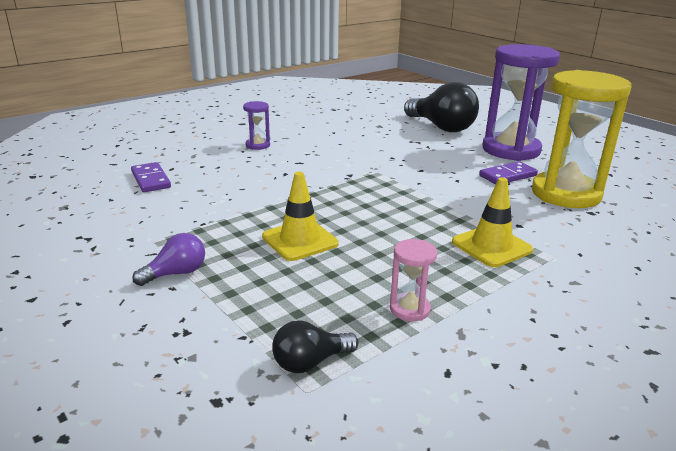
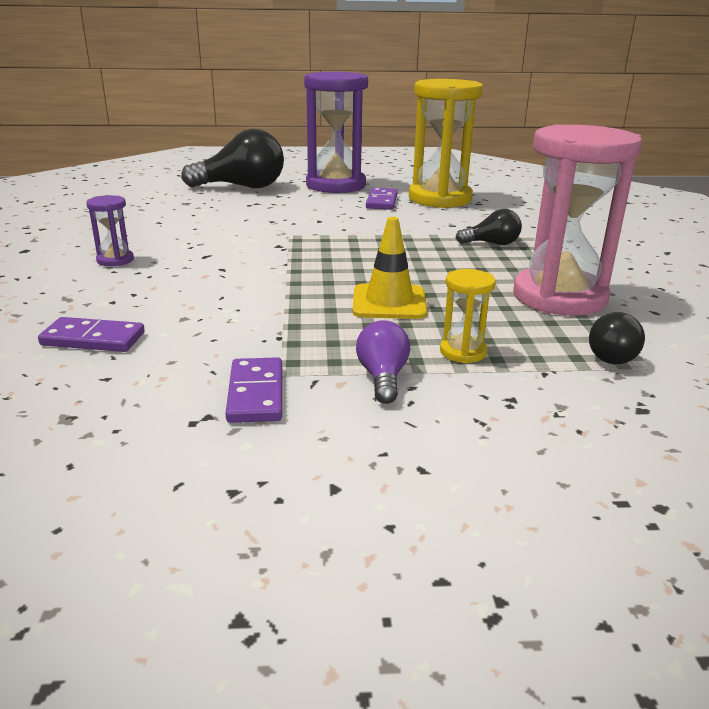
camera: 55 degrees left, 0 degrees up
pink hourglass [390,239,437,321] -> pink hourglass [513,124,642,316], size x2.34
yellow traffic cone [452,177,533,267] -> black light bulb [456,209,522,245]
none -> purple domino [225,357,282,423]
none -> yellow hourglass [440,269,496,363]

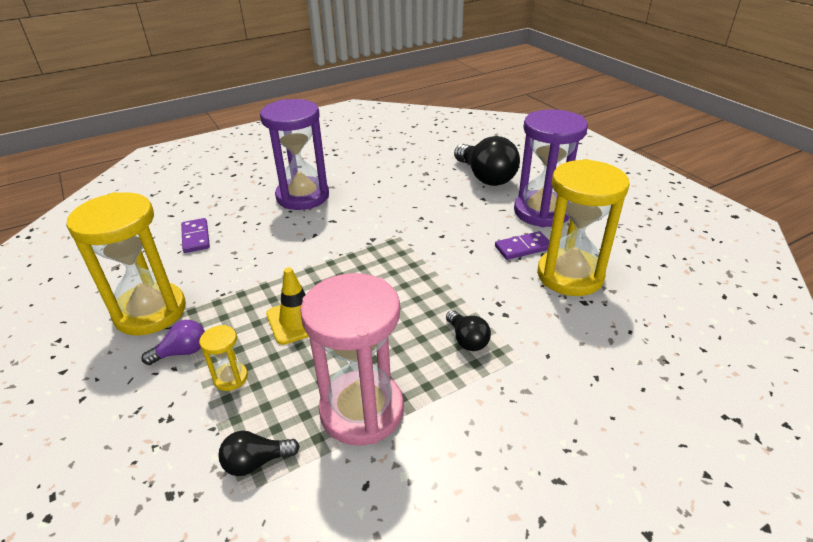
camera: 65 degrees right, 10 degrees up
purple hourglass [86,195,134,267] -> purple hourglass [260,99,329,210], size x2.34
purple domino [225,357,282,423] -> yellow hourglass [66,192,186,336]

